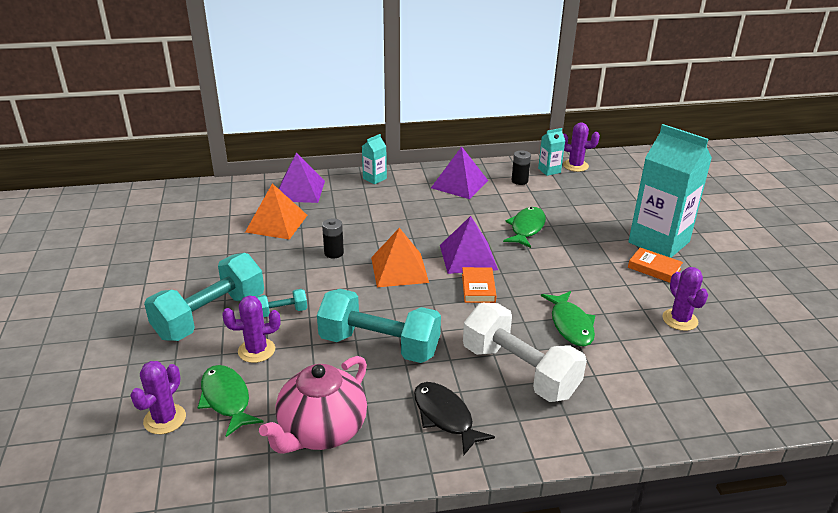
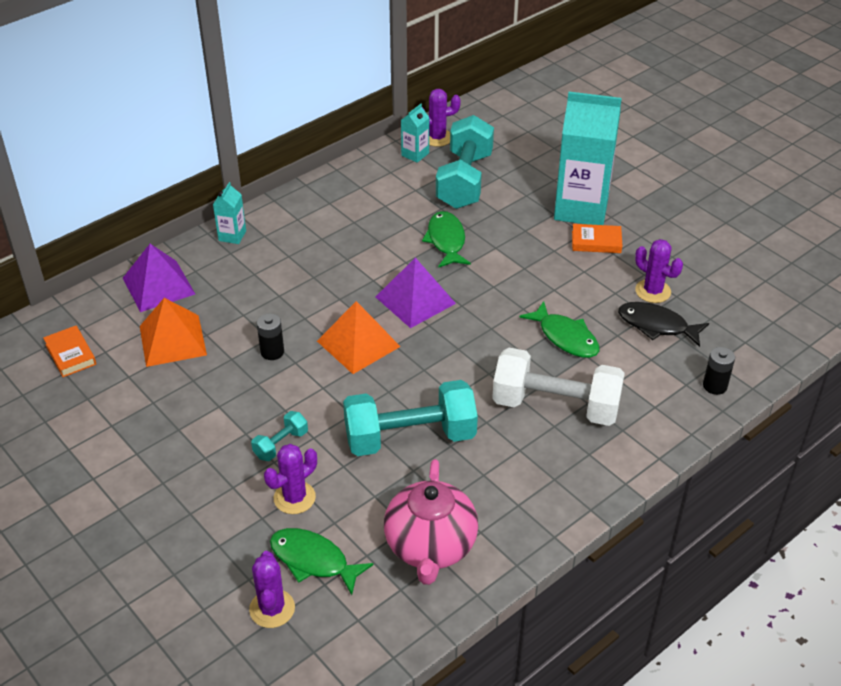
camera: 30 degrees left, 10 degrees up
turquoise dumbbell [144,253,264,341] -> turquoise dumbbell moved to [436,115,494,209]
black fish [414,382,495,455] -> black fish moved to [618,302,709,347]
purple pyramid [431,146,488,199] -> none
orange book [462,267,497,303] -> orange book moved to [43,326,96,377]
black battery [512,150,531,185] -> black battery moved to [703,347,735,395]

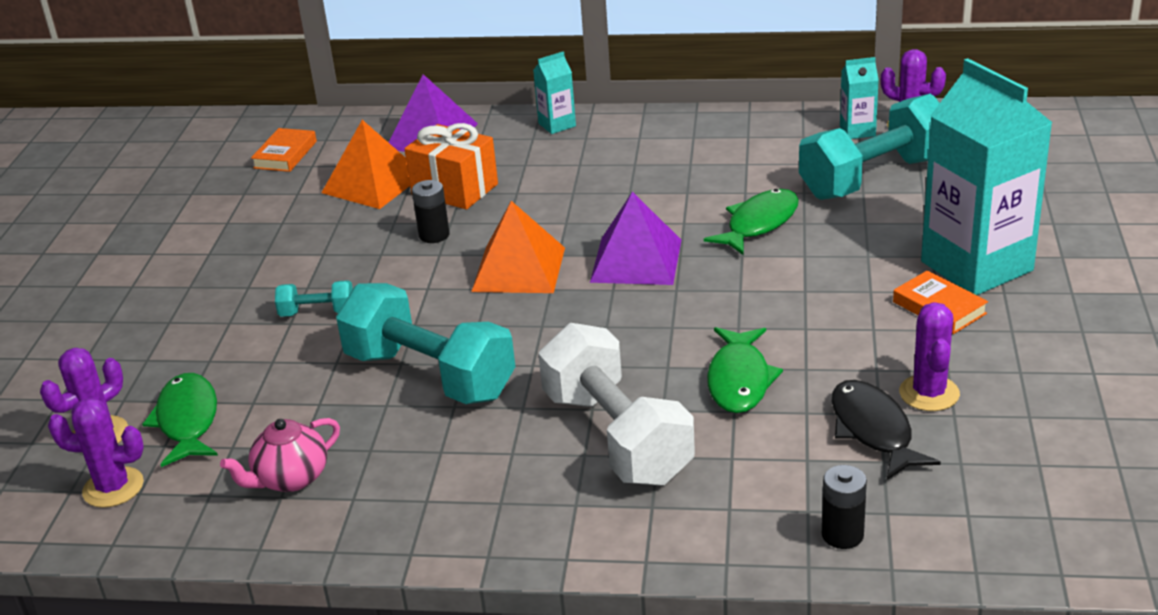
camera: 50 degrees right, 10 degrees down
purple cactus [264,444,317,514] -> purple cactus moved to [48,398,144,508]
pink teapot [384,459,478,585] -> pink teapot [220,418,340,492], size x0.59
none -> orange gift [404,123,498,210]

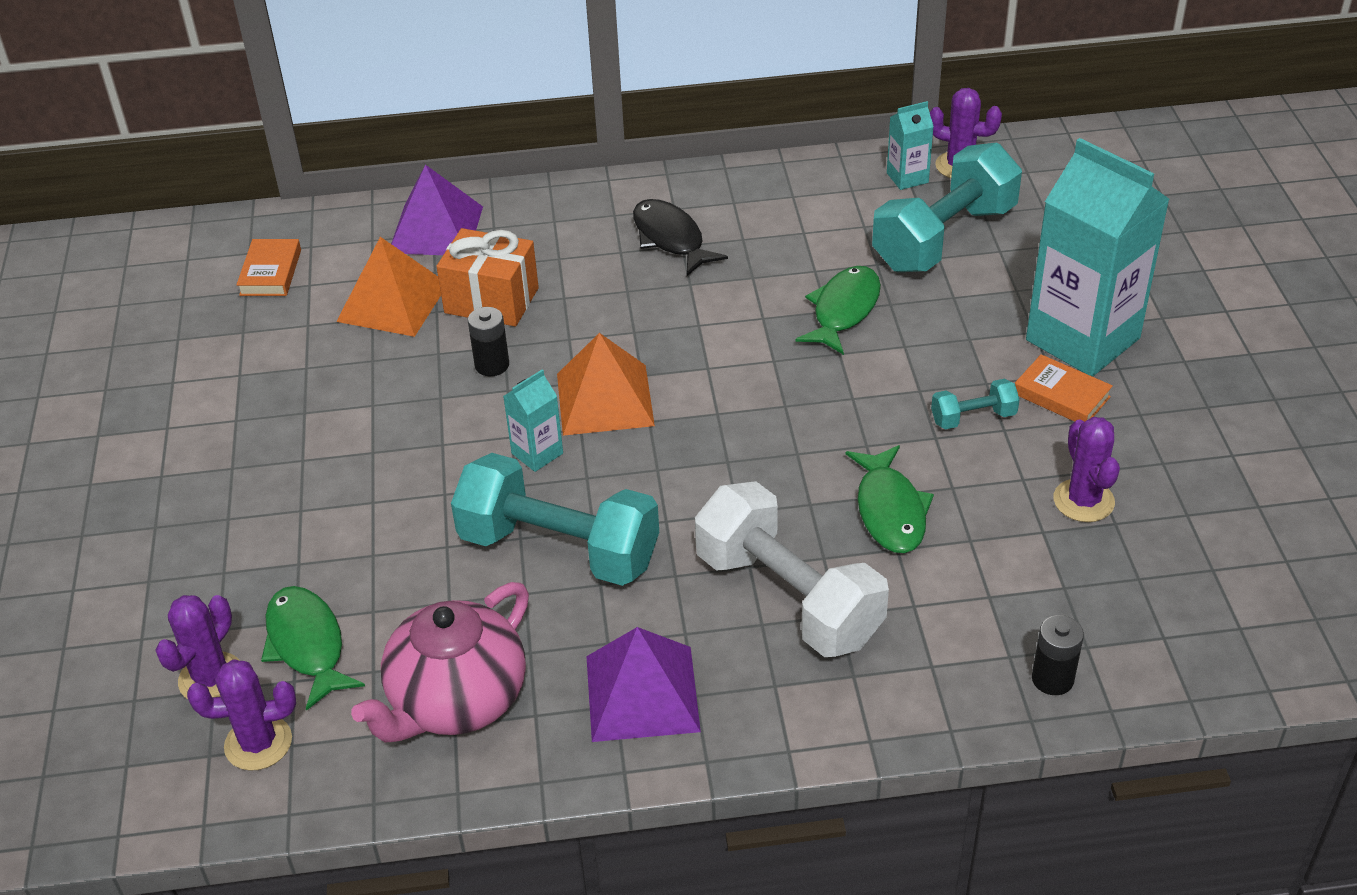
camera: 15 degrees left, 10 degrees up
pink teapot [220,418,340,492] -> pink teapot [351,582,529,742], size x1.68
turquoise dumbbell [275,280,353,317] -> turquoise dumbbell moved to [931,379,1020,429]
turquoise carton [533,51,576,134] -> turquoise carton moved to [503,369,563,472]
purple pyramid [590,192,681,285] -> purple pyramid moved to [586,627,701,742]
black fish [832,380,941,480] -> black fish moved to [633,199,728,276]

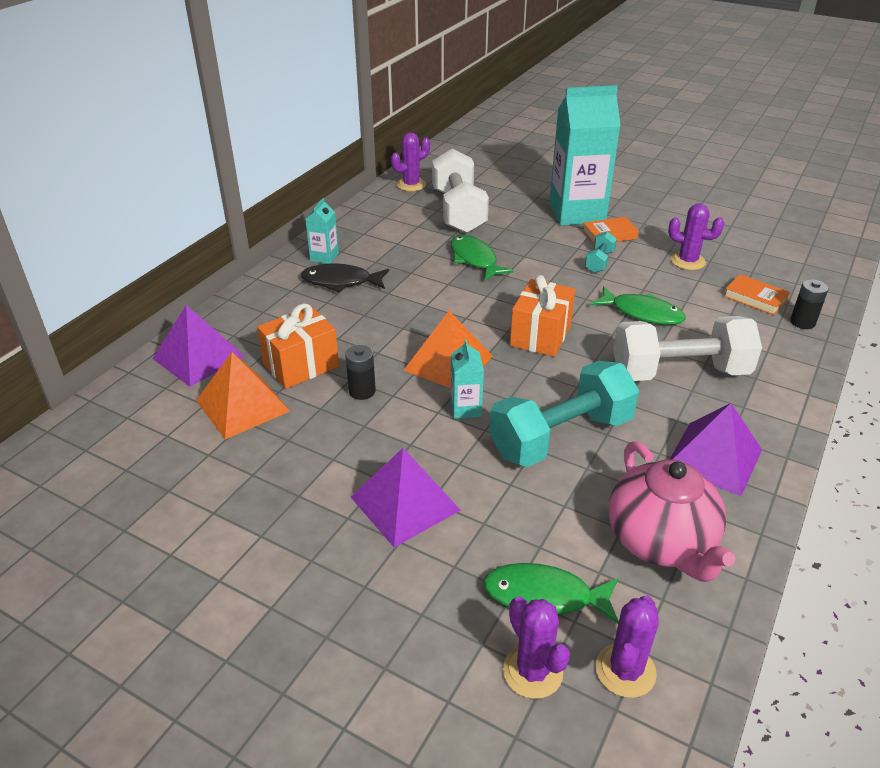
camera: 55 degrees left, 5 degrees down
orange book [236,239,301,296] -> orange book moved to [724,274,790,315]
turquoise dumbbell [872,143,1022,272] -> white dumbbell [432,149,489,234]
turquoise carton [887,101,934,190] -> turquoise carton moved to [305,198,339,264]
none -> purple pyramid [351,448,461,547]
none -> orange gift [510,275,575,357]

